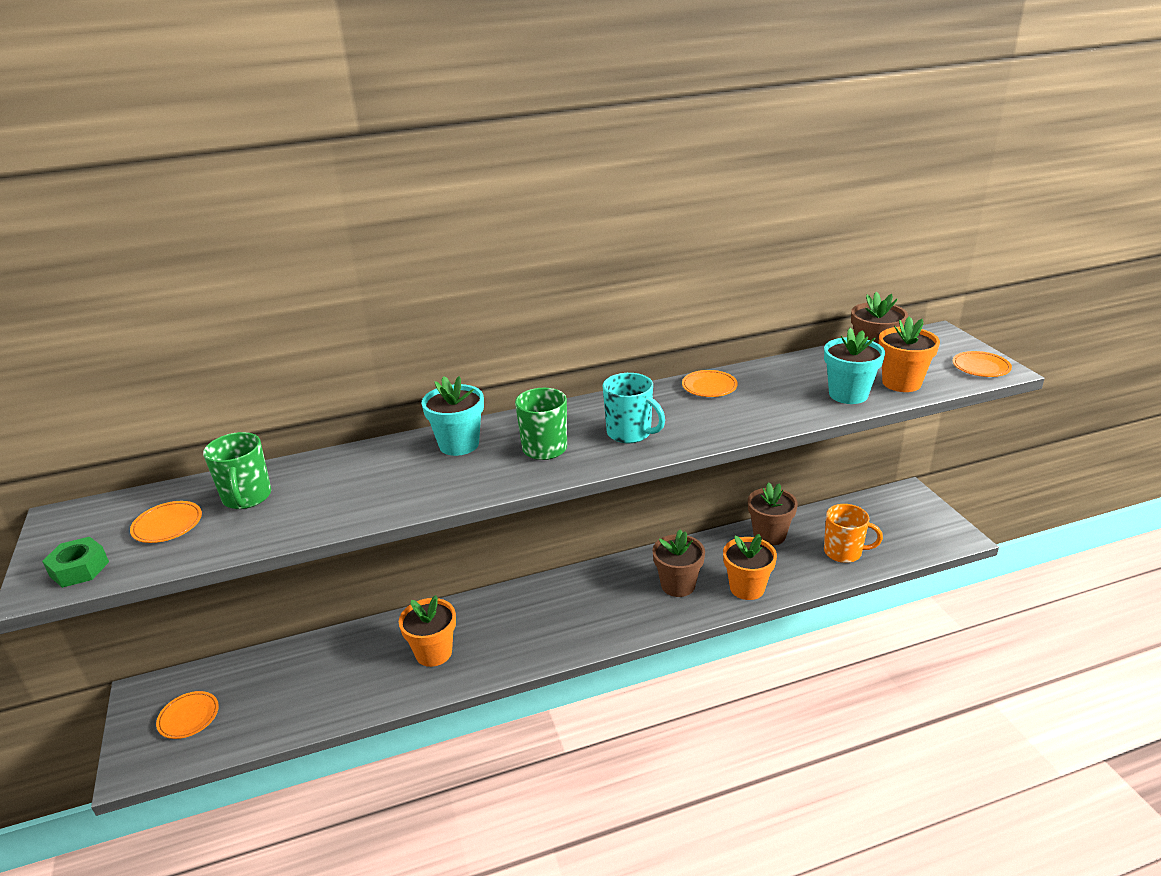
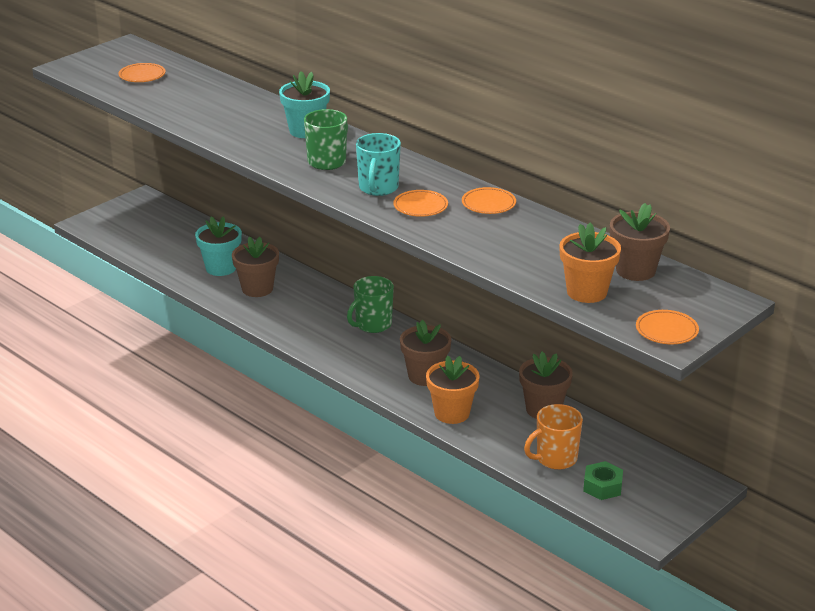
camera: 60 degrees right, 0 degrees up
green nut [42,537,109,588] -> green nut moved to [583,461,623,500]
orange plate [156,691,219,739] -> orange plate moved to [393,190,448,217]
green mug [203,432,271,509] -> green mug moved to [347,276,394,333]
orange flower pot [399,595,456,667] -> brown flower pot [232,237,279,297]
turquoise flower pot [824,328,885,404] -> turquoise flower pot moved to [195,216,242,276]
orange mug [824,504,883,563] -> orange mug turned 75 degrees clockwise [524,404,583,470]

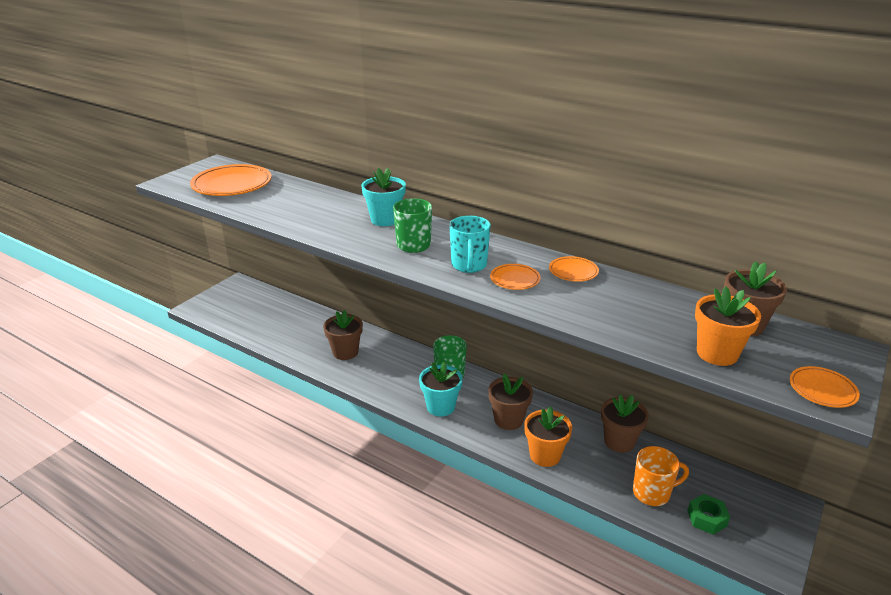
camera: 10 degrees left, 0 degrees up
orange plate [119,63,166,82] -> orange plate [190,164,272,196], size x2.02
turquoise flower pot [195,216,242,276] -> turquoise flower pot moved to [419,362,463,416]
orange mug [524,404,583,470] -> orange mug turned 150 degrees counterclockwise [633,446,689,506]

